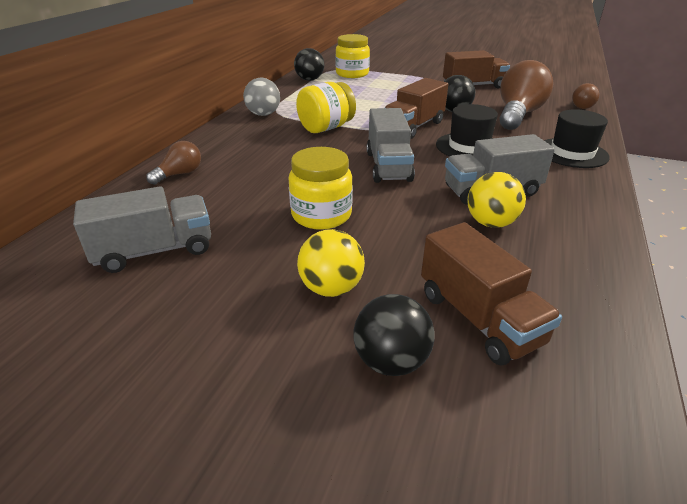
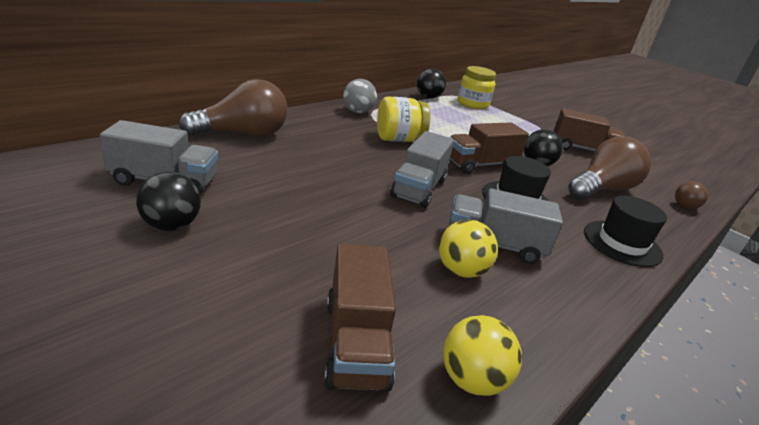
camera: 20 degrees right, 5 degrees down
brown light bulb [146,141,201,185] -> brown light bulb [179,79,288,137], size x1.97
yellow jar [288,147,353,230] -> none
yellow ball [297,229,365,297] -> yellow ball moved to [443,315,522,396]
black ball [354,294,434,376] -> black ball moved to [136,172,201,231]

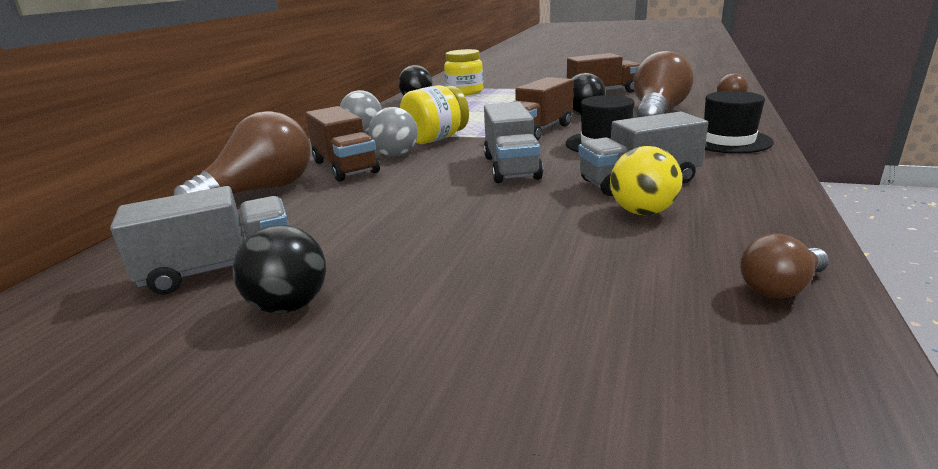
camera: 20 degrees left, 5 degrees down
brown truck [324,243,396,392] -> brown truck moved to [305,106,380,182]
yellow ball [443,315,522,396] -> brown light bulb [740,234,829,299]
none -> grey ball [369,107,418,156]

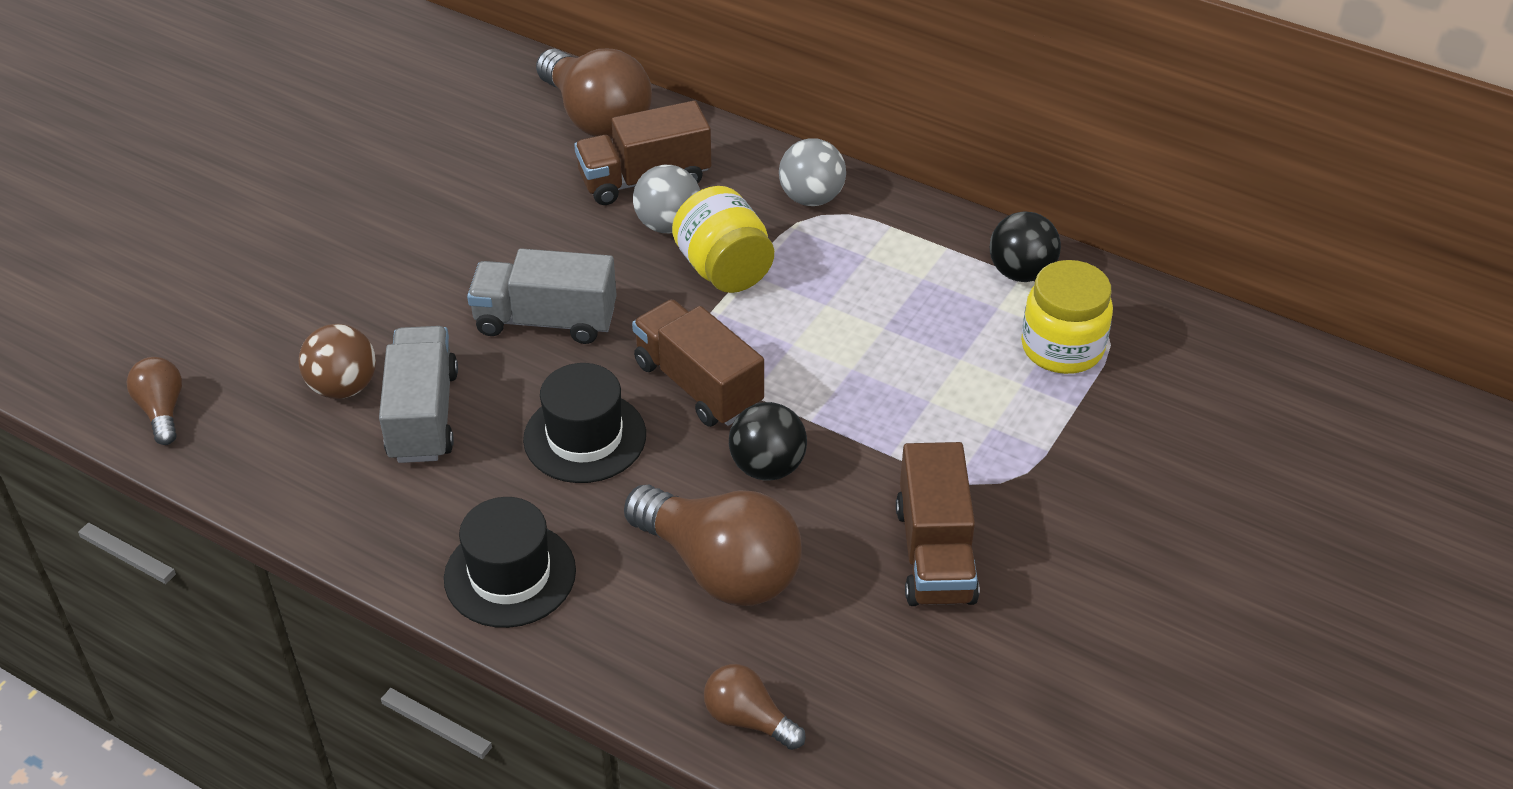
camera: 100 degrees right, 20 degrees up
grey truck [110,186,289,295] -> none
black ball [233,225,326,314] -> none
yellow ball [610,146,682,215] -> brown ball [299,324,376,399]

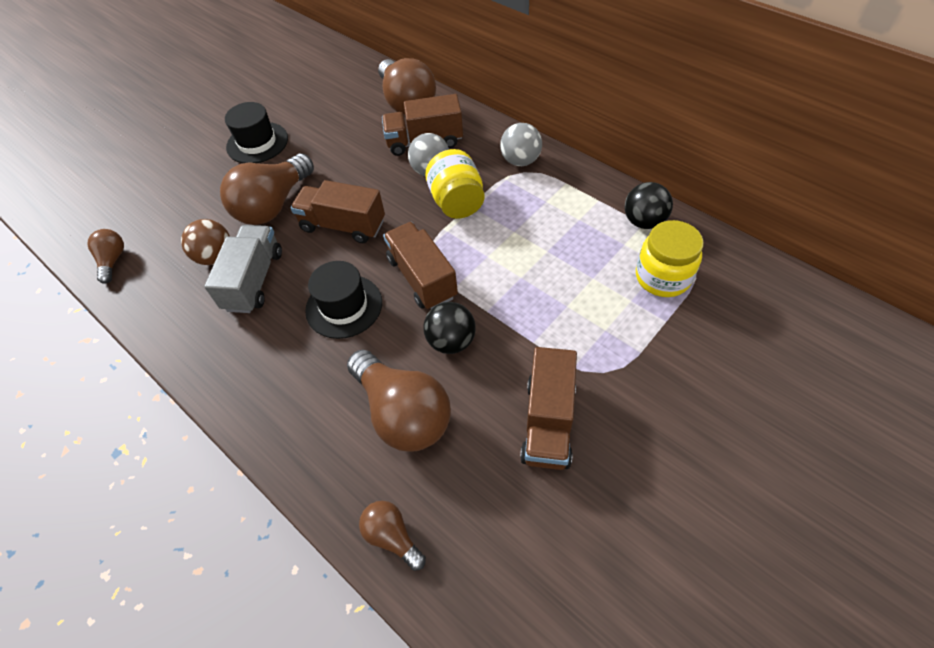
camera: 15 degrees right, 10 degrees up
black hat [444,497,576,628] -> black hat moved to [225,102,288,163]
grey truck [467,248,617,344] -> brown truck [291,180,385,243]
none -> brown light bulb [220,153,314,225]

